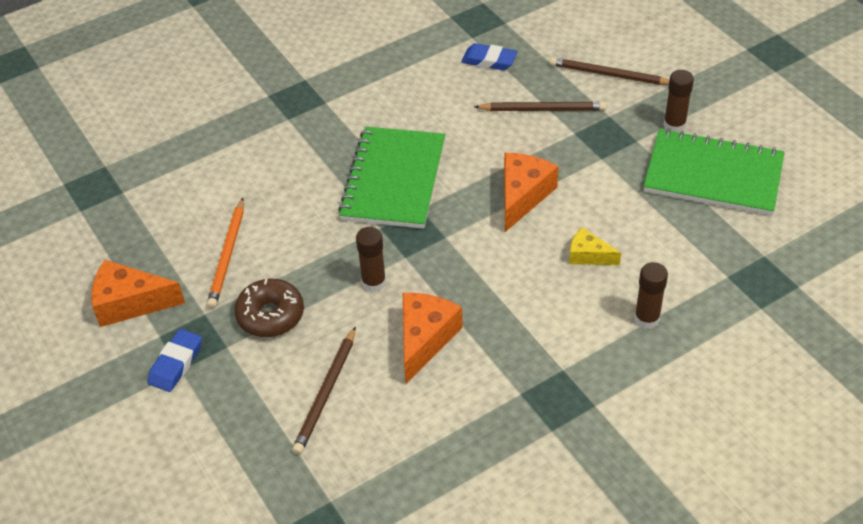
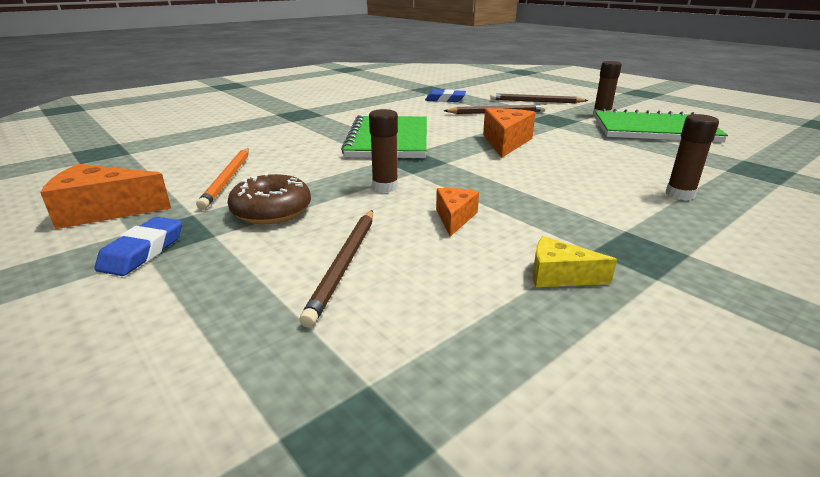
camera: 10 degrees left, 20 degrees down
orange cheese [403,293,463,384] -> orange cheese [436,188,479,237], size x0.59
yellow cheese [569,227,621,265] -> yellow cheese moved to [533,236,617,287]

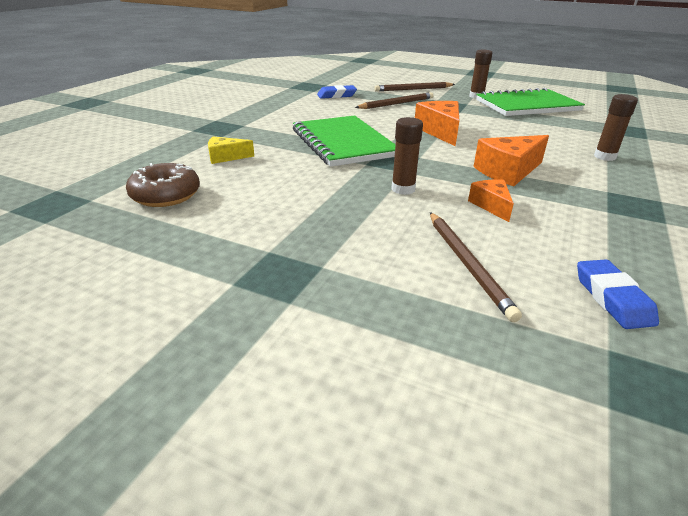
camera: 25 degrees left, 5 degrees up
orange cheese [40,164,171,229] -> orange cheese moved to [473,135,549,186]
blue eraser [94,217,182,276] -> blue eraser moved to [577,259,659,329]
orange pencil [196,149,249,210] -> none
brown donut [228,173,311,224] -> brown donut moved to [126,163,200,207]
yellow cheese [533,236,617,287] -> yellow cheese moved to [208,137,254,164]

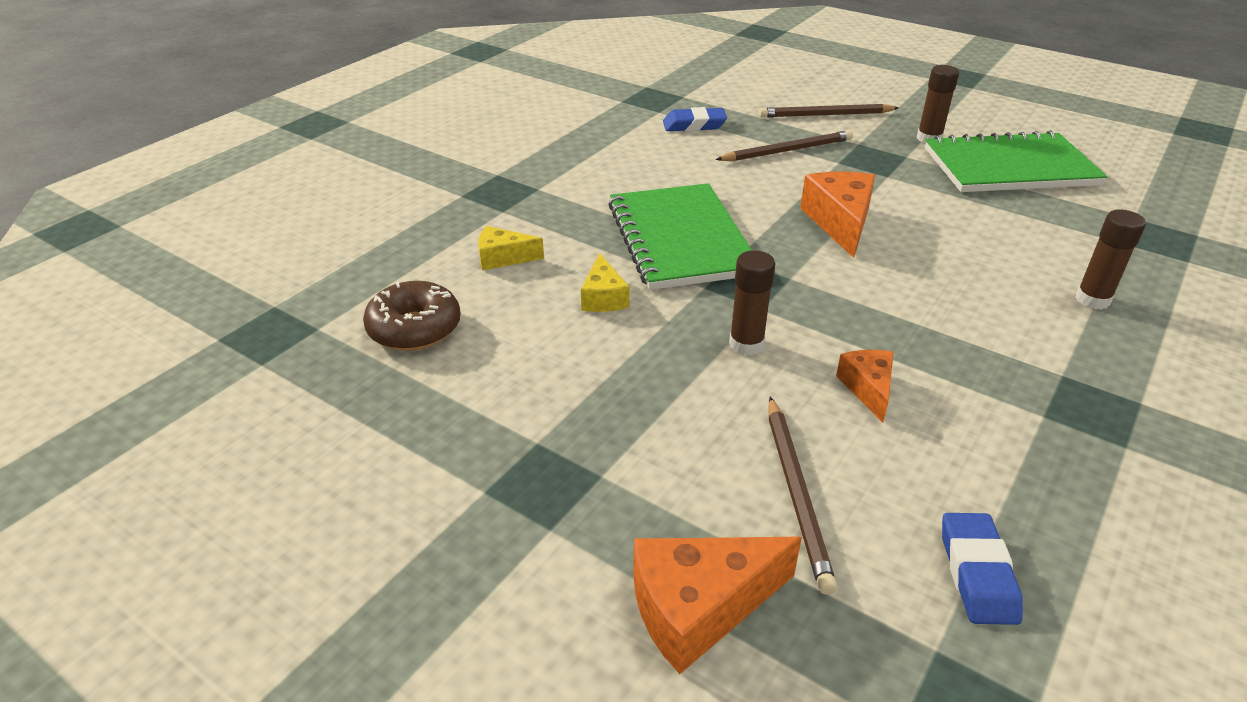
camera: 10 degrees right, 5 degrees up
orange cheese [473,135,549,186] -> orange cheese moved to [634,537,802,674]
none -> yellow cheese [581,253,629,312]

